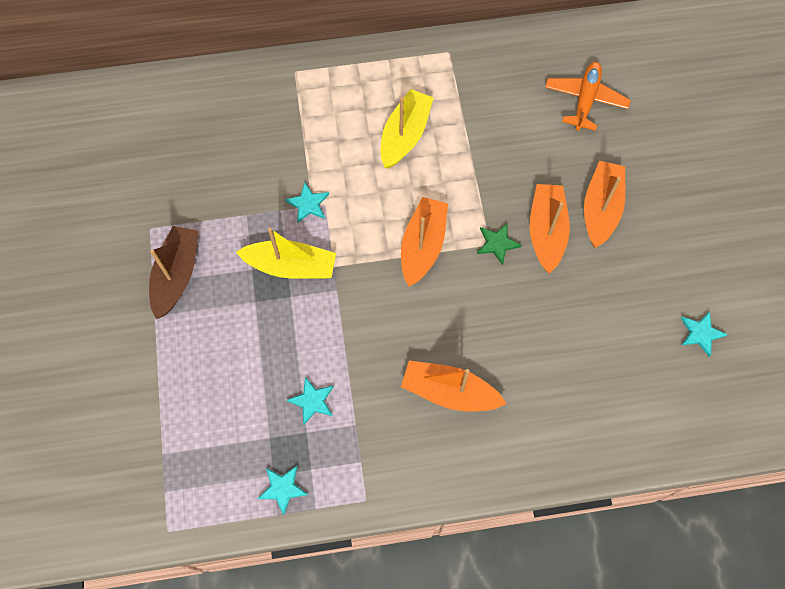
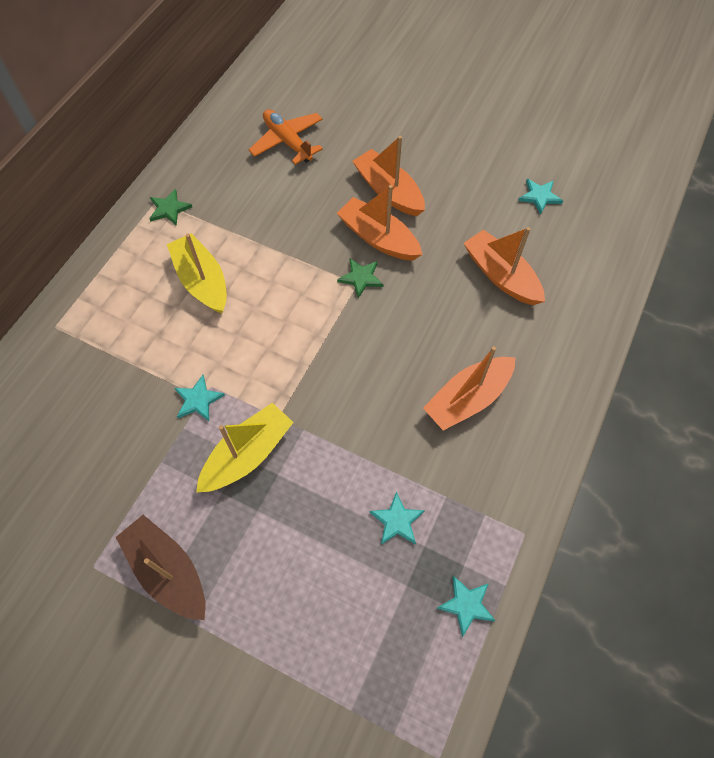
camera: 55 degrees left, 5 degrees down
orange boat [401,197,448,287] -> orange boat moved to [464,227,545,305]
none -> green star [149,189,192,226]

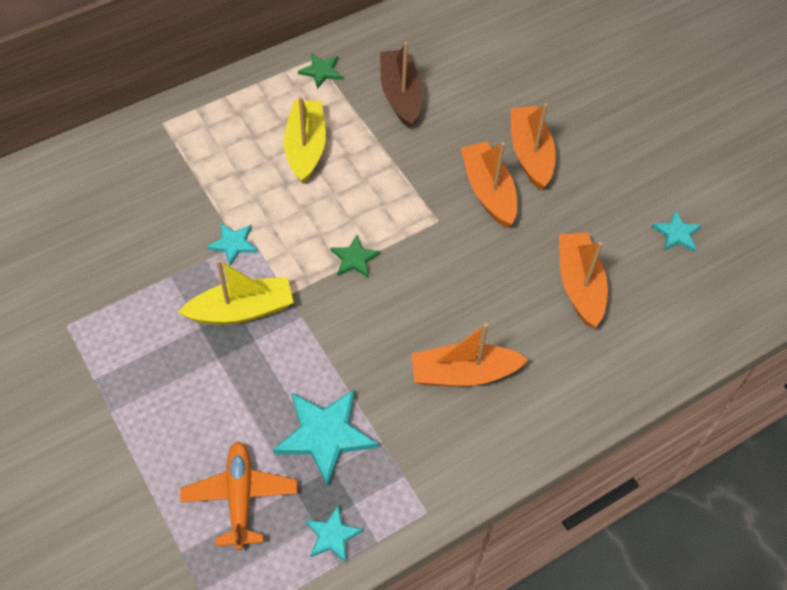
camera: 30 degrees right, 5 degrees down
brown boat [116,515,205,620] -> brown boat moved to [380,42,423,128]
orange plane [249,109,323,165] -> orange plane moved to [180,441,297,550]
green star [337,259,384,298] -> green star moved to [331,235,381,278]
turquoise star [369,491,425,545] -> turquoise star [273,389,378,487], size x1.86

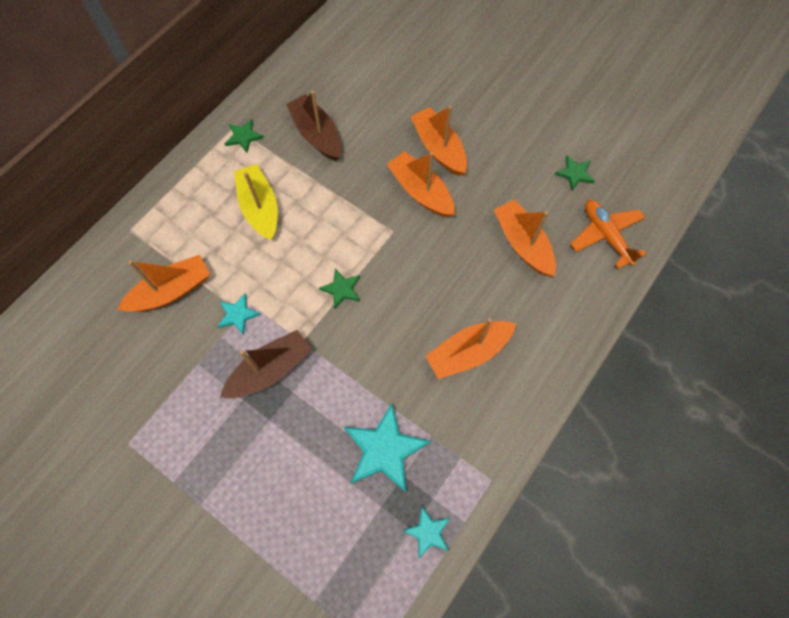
camera: 20 degrees left, 10 degrees up
yellow boat [178,259,294,325] -> brown boat [220,330,312,398]
orange plane [180,441,297,550] -> orange plane moved to [570,200,646,269]
turquoise star [652,210,702,252] -> green star [554,155,595,190]
none -> orange boat [117,255,210,312]

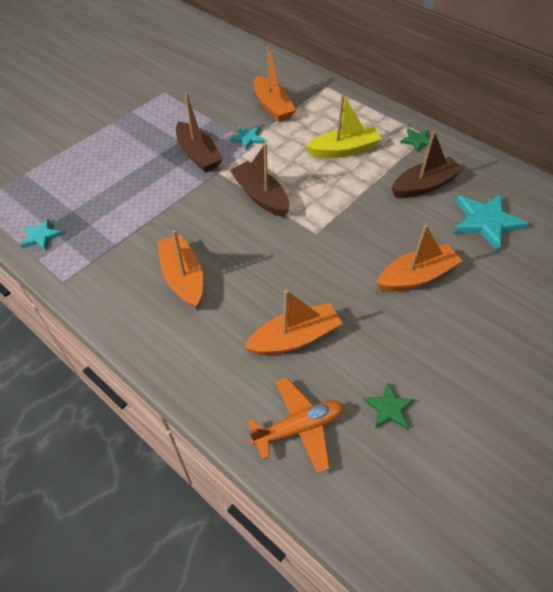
camera: 95 degrees right, 15 degrees down
green star [319,269,360,309] -> brown boat [230,144,289,217]
turquoise star [344,404,431,493] -> turquoise star moved to [453,194,528,251]
orange boat [387,151,455,217] -> none

